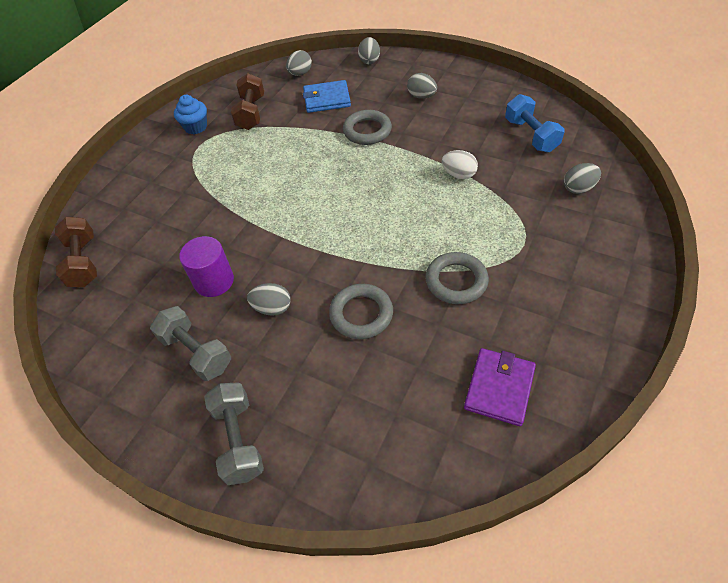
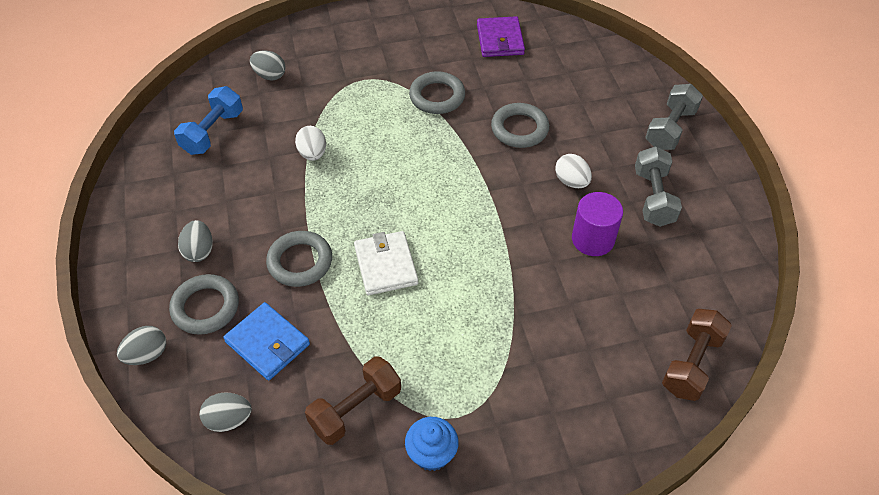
camera: 135 degrees left, 0 degrees up
grey egg [247,283,291,316] -> white egg [555,154,592,188]
purple wallet [464,348,536,426] -> purple wallet turned 75 degrees counterclockwise [477,16,525,57]
none -> grey ring [169,274,239,335]
none -> white wallet [354,231,418,295]

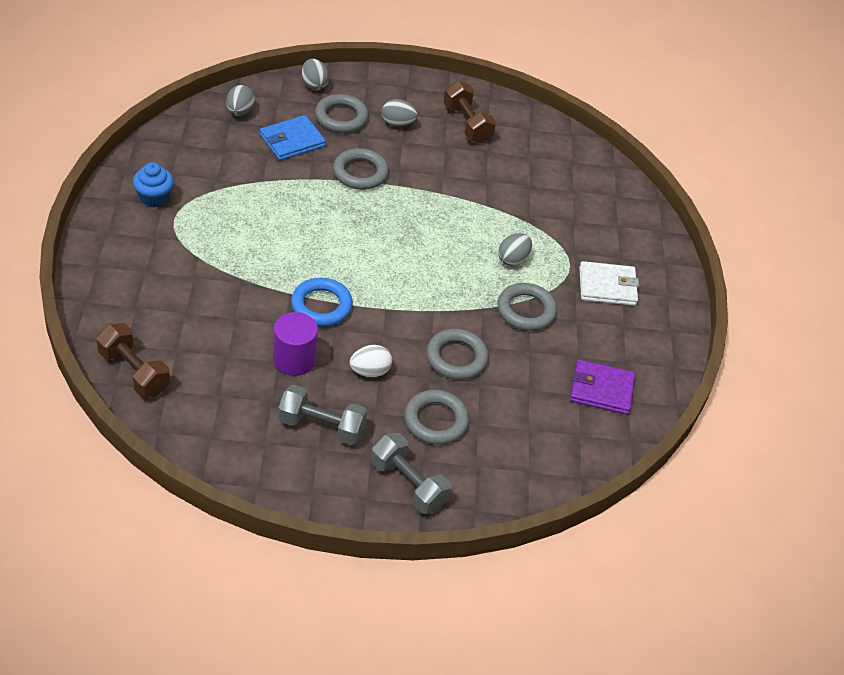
camera: 100 degrees right, 5 degrees down
blue dumbbell [174,86,243,155] -> none
grey egg [250,51,286,80] -> grey egg moved to [498,233,532,266]
white egg [295,126,326,161] -> none
brown dumbbell [305,356,401,445] -> brown dumbbell moved to [443,81,496,143]
white wallet [354,231,418,295] -> white wallet moved to [579,261,639,306]
none -> blue ring [291,278,353,326]
none -> grey ring [404,390,469,445]

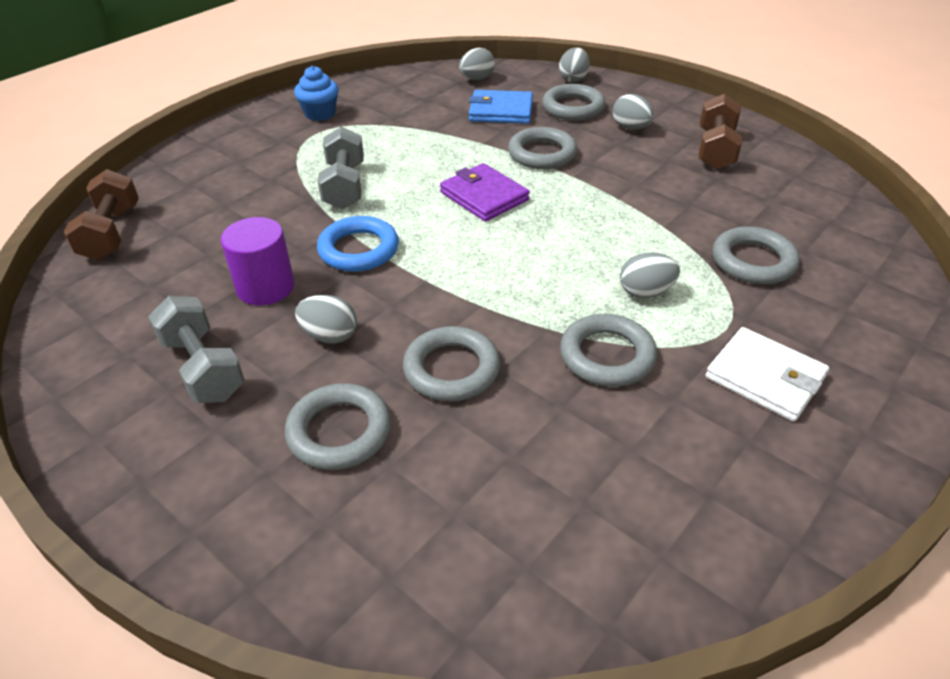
camera: 45 degrees right, 5 degrees down
white egg [350,345,392,377] -> grey egg [295,295,357,344]
grey dumbbell [371,433,452,514] -> grey dumbbell moved to [318,127,364,209]
purple wallet [570,359,636,415] -> purple wallet moved to [440,163,530,222]
none -> grey ring [713,226,800,284]

